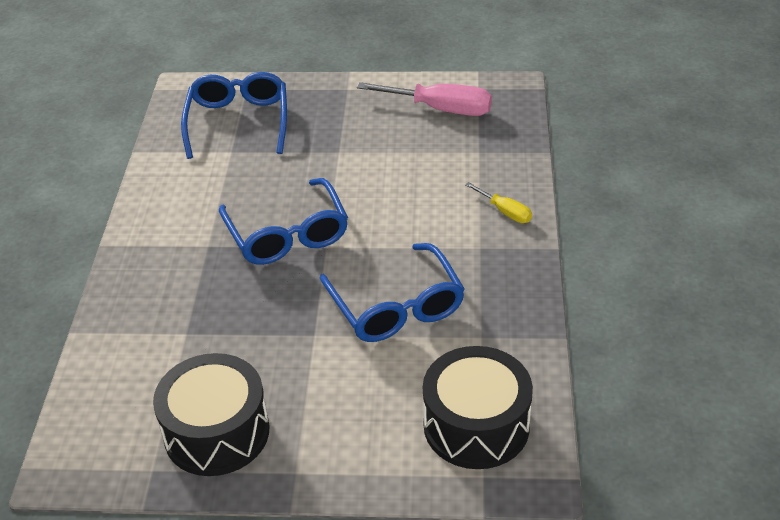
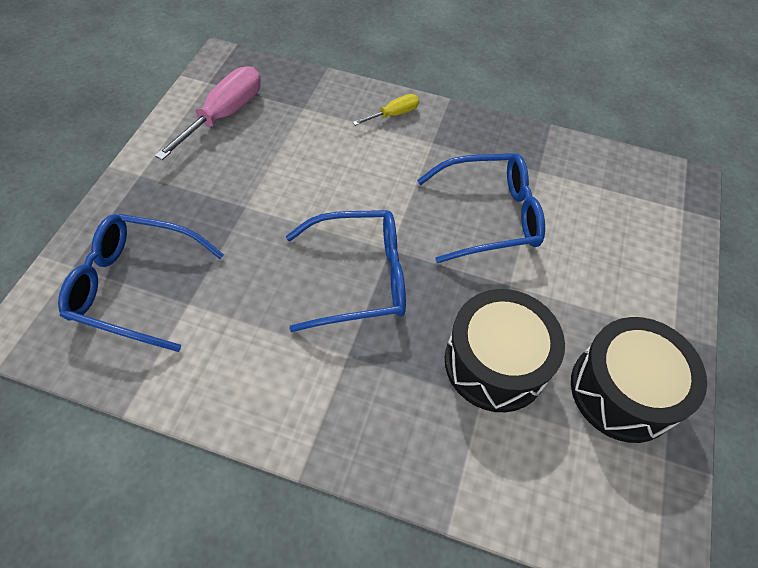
camera: 80 degrees left, 15 degrees up
black drum [423,346,533,469] -> black drum moved to [445,289,565,412]

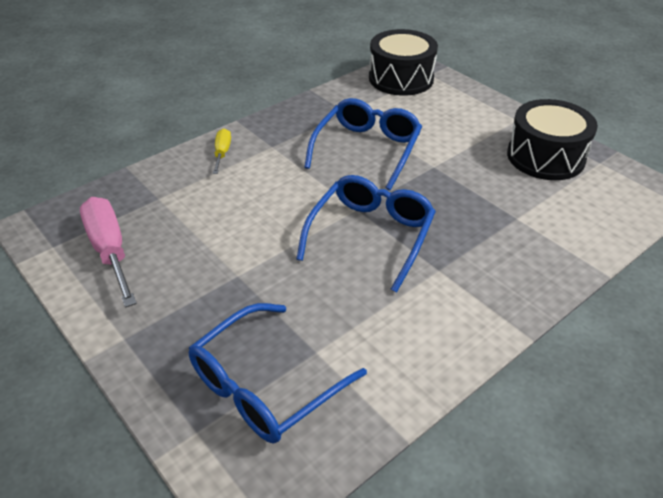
camera: 55 degrees left, 15 degrees down
black drum [445,289,565,412] -> black drum moved to [369,29,438,96]

